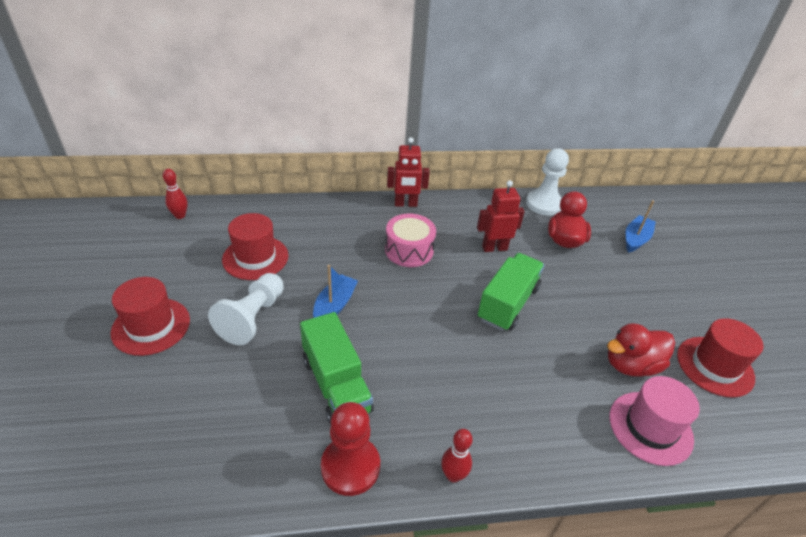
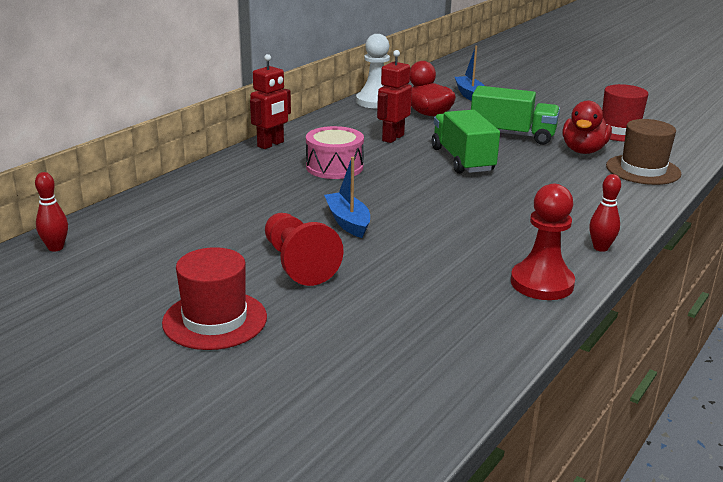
camera: 45 degrees left, 15 degrees down
white pawn [208,273,284,345] -> red pawn [265,213,344,286]
red hat [222,213,288,280] -> none
green truck [300,312,374,424] -> green truck moved to [471,86,560,145]
pink hat [610,376,700,466] -> brown hat [606,119,681,185]

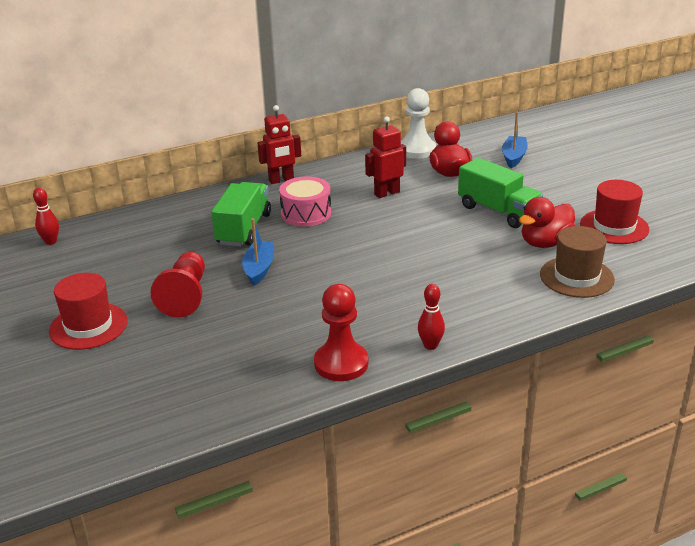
camera: 30 degrees right, 5 degrees up
green truck [432,110,500,174] -> green truck moved to [211,182,271,247]

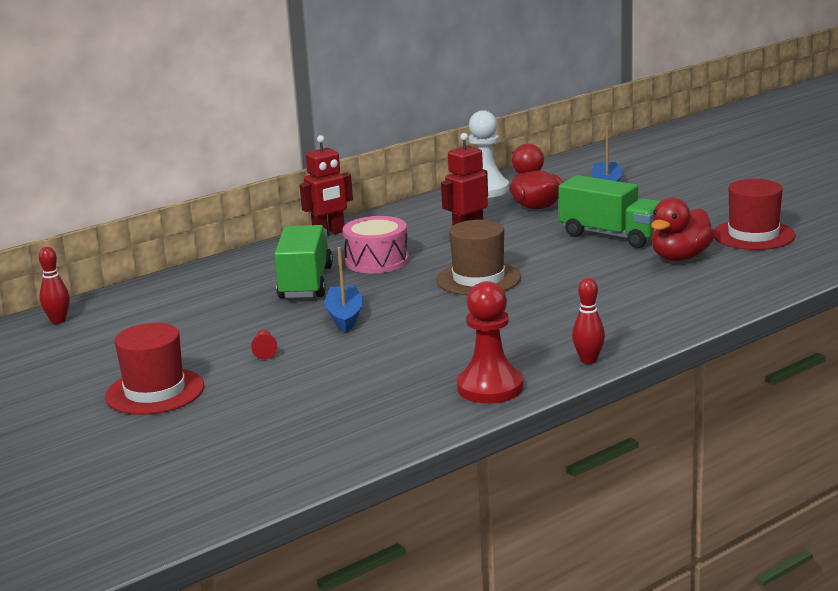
camera: 10 degrees left, 10 degrees down
red pawn [150,252,205,318] -> red pawn [251,330,277,359], size x0.42
brown hat [540,226,615,298] -> brown hat moved to [436,220,521,295]

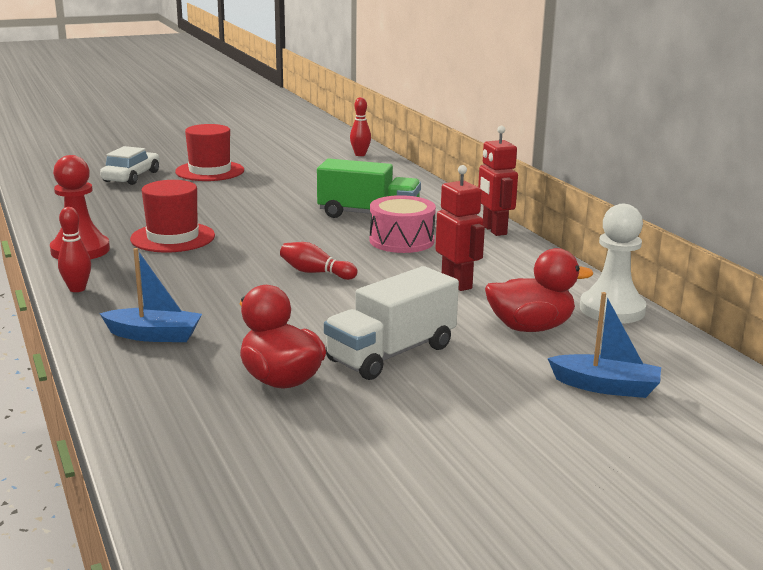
camera: 100 degrees right, 0 degrees up
red pawn [251,330,277,359] -> none
blue boat [325,247,363,333] -> blue boat moved to [99,248,202,342]
brown hat [436,220,521,295] -> red bowling pin [280,242,357,280]
green truck [558,175,661,248] -> white truck [324,266,459,380]
red hat [714,179,795,250] -> red hat moved to [130,180,215,253]
none -> white car [100,146,160,185]

